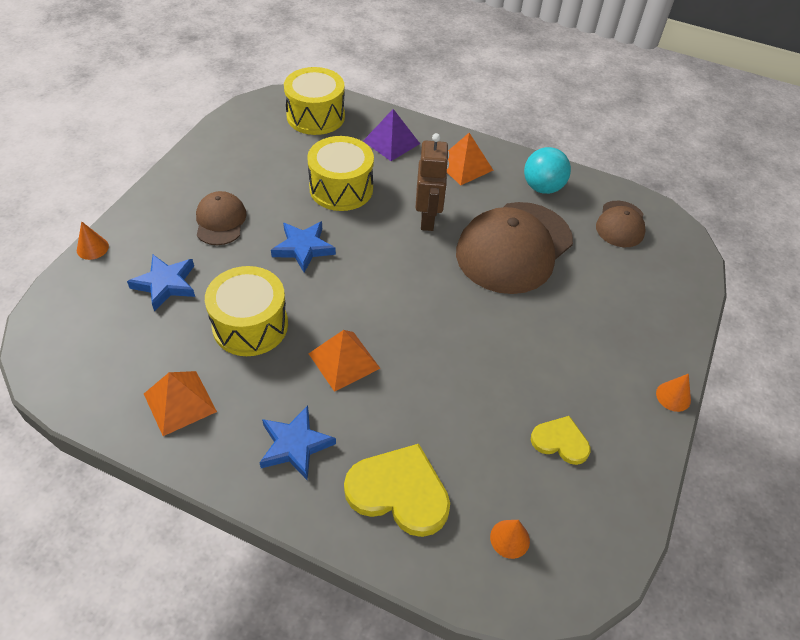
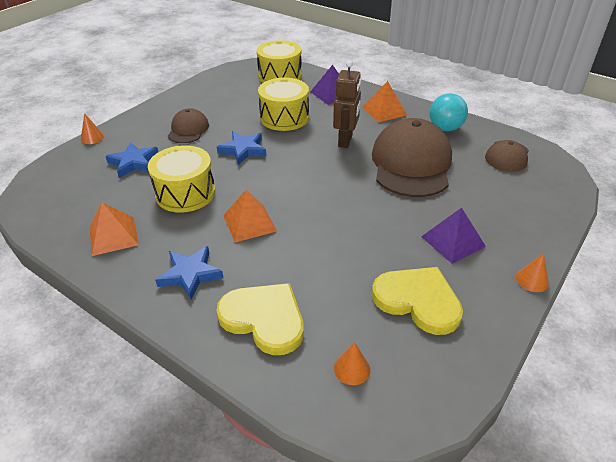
camera: 15 degrees right, 10 degrees down
brown cap [456,202,573,294] -> brown cap turned 135 degrees clockwise [372,118,452,197]
yellow heart [531,416,591,465] -> yellow heart [372,267,463,335], size x1.72
none -> purple pyramid [421,208,486,264]

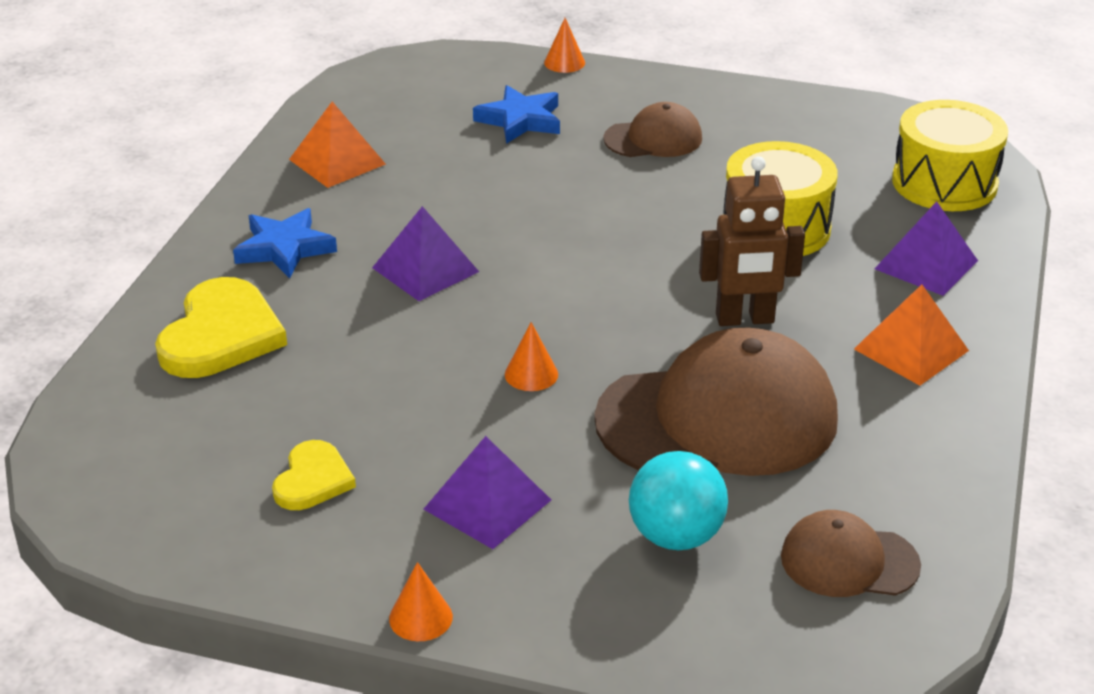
camera: 70 degrees right, 5 degrees down
yellow drum [148,145,215,213] -> none
blue star [217,131,266,165] -> none
orange pyramid [223,190,277,242] -> purple pyramid [372,206,479,301]
orange cone [334,342,371,385] -> orange cone moved to [505,322,558,391]
yellow heart [372,267,463,335] -> yellow heart [272,440,356,510], size x0.58
turquoise ball [429,93,468,131] -> turquoise ball moved to [629,451,728,550]

